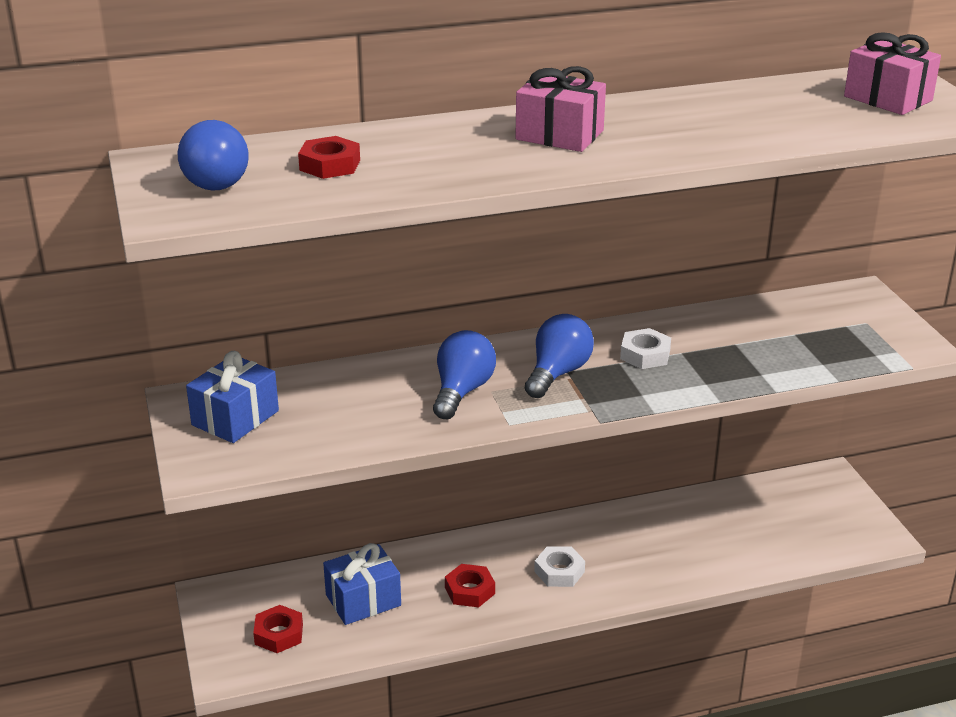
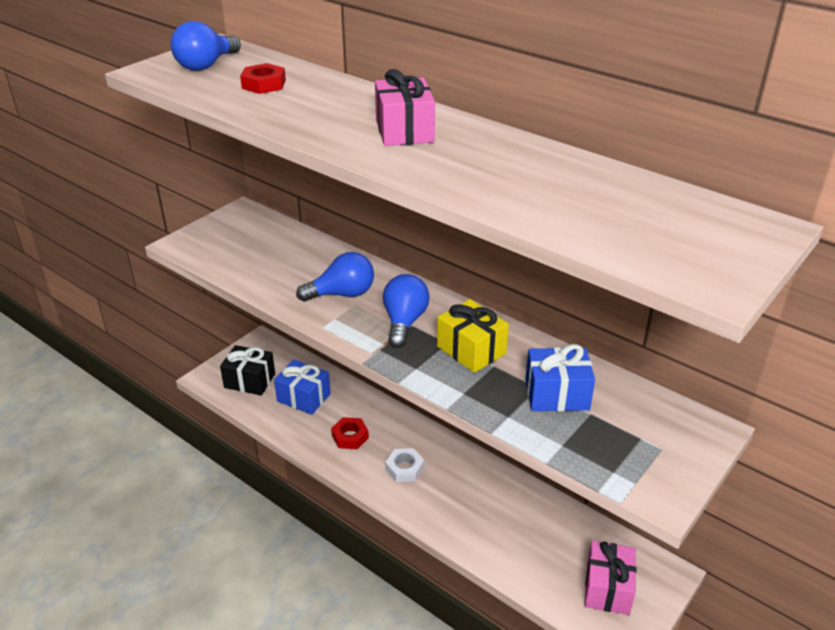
camera: 55 degrees right, 5 degrees up
blue gift [186,351,279,443] -> blue gift moved to [525,344,595,411]
red nut [253,605,303,653] -> black gift [220,345,275,395]
blue light bulb [525,314,594,398] -> blue light bulb turned 75 degrees counterclockwise [383,274,430,348]
white nut [620,328,671,369] -> yellow gift [437,299,509,373]
pink gift [844,32,941,115] -> pink gift moved to [585,541,636,615]

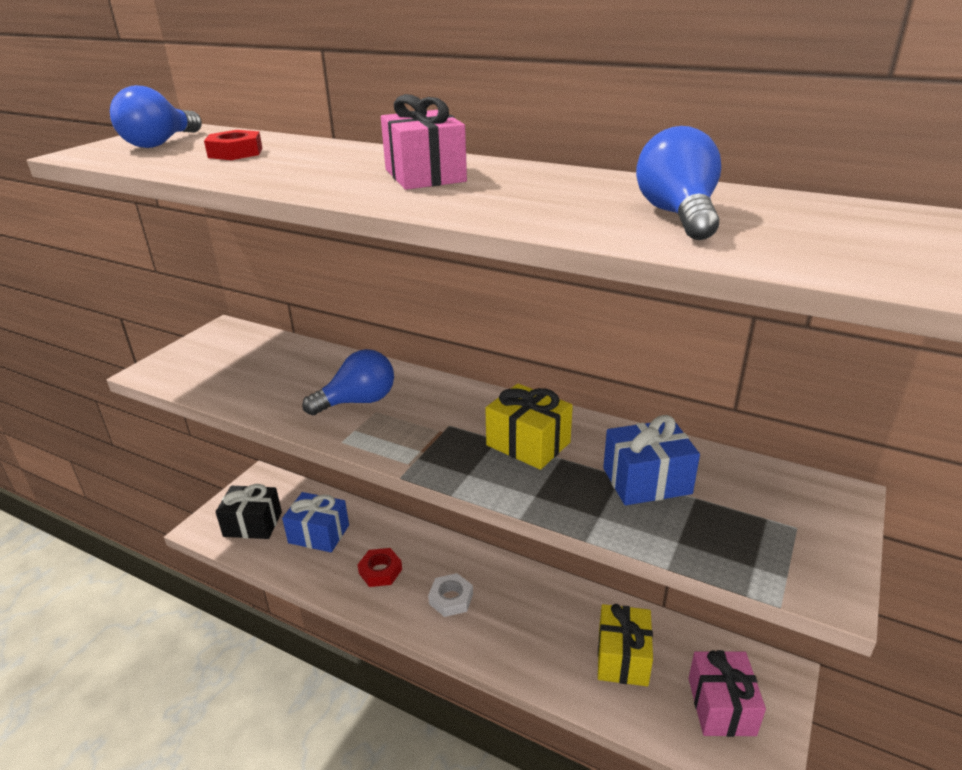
camera: 10 degrees left, 5 degrees down
blue light bulb [383,274,430,348] -> blue light bulb moved to [636,126,721,240]
none -> yellow gift [598,604,653,686]

